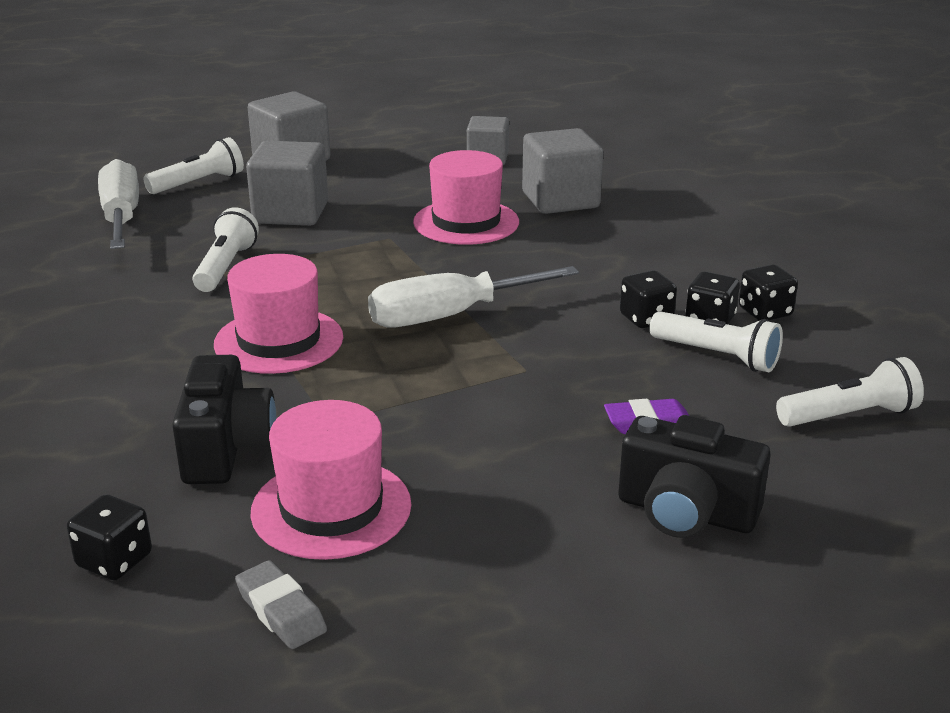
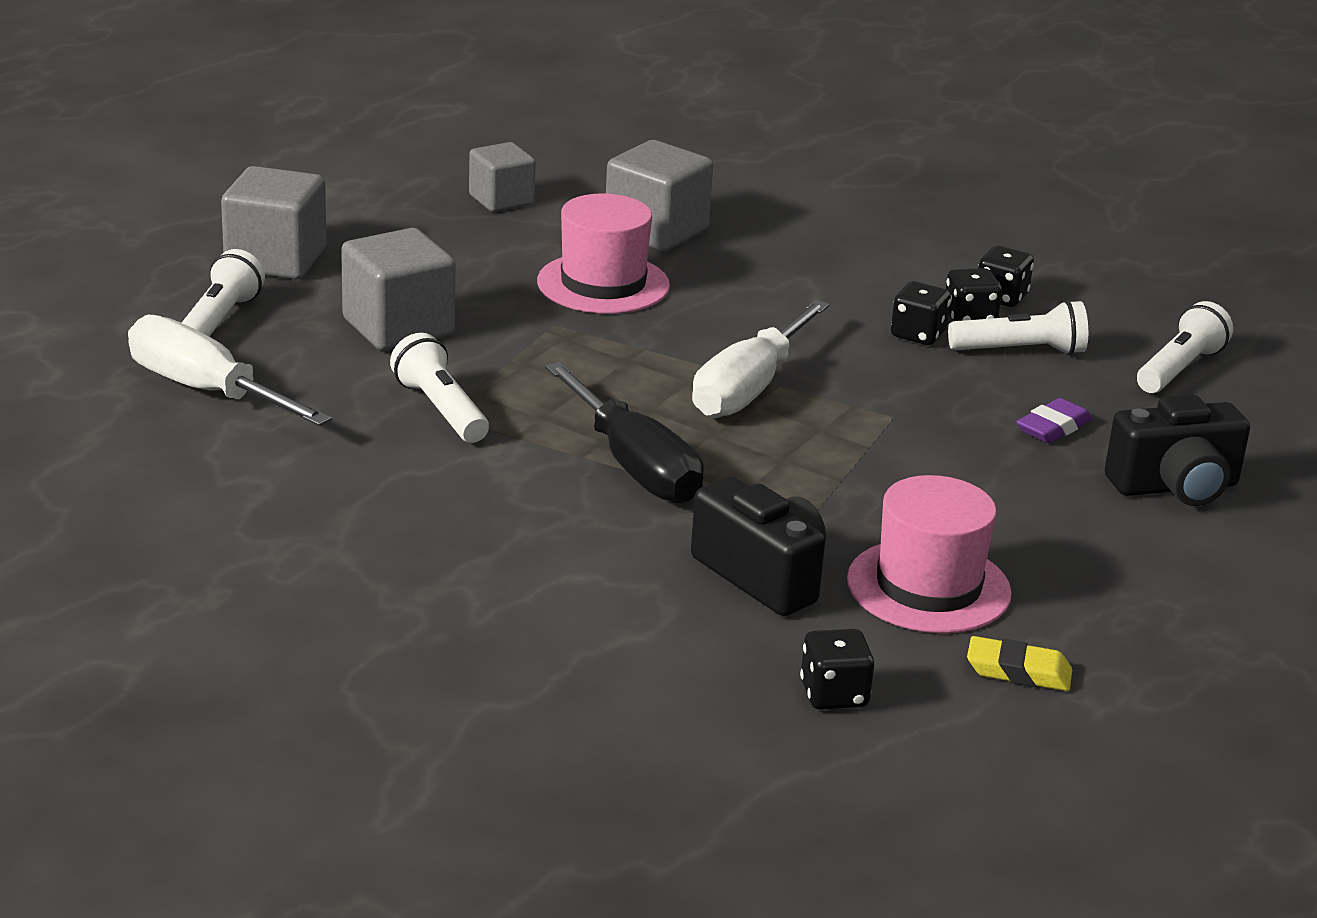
camera: 40 degrees left, 0 degrees up
pink hat [214,254,343,374] -> black screwdriver [545,362,704,503]
grey eraser [235,560,327,649] -> yellow eraser [967,636,1072,691]

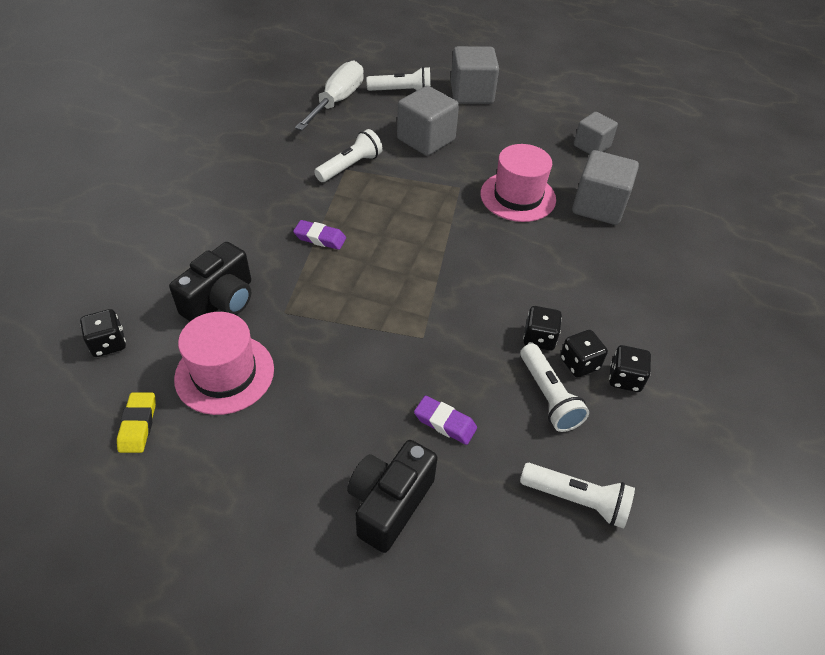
camera: 75 degrees right, 20 degrees up
black screwdriver [545,362,704,503] -> purple eraser [293,220,346,250]
white screwdriver [692,300,829,418] -> none
black camera [1105,395,1250,506] -> black camera turned 60 degrees clockwise [347,440,437,553]

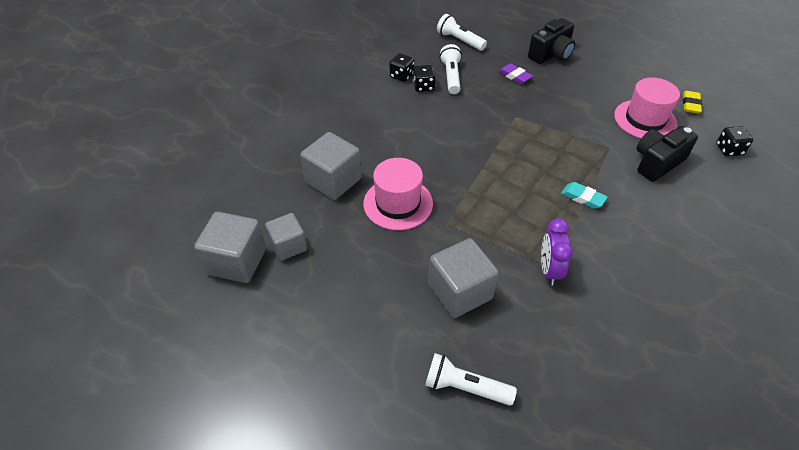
camera: 160 degrees left, 0 degrees up
purple eraser [293,220,346,250] -> turquoise eraser [561,182,608,209]
white screwdriver [295,60,364,131] -> none
white flashlight [314,129,383,182] -> purple clock [541,219,573,286]
grey cube [451,46,499,104] -> grey cube moved to [194,212,266,283]
black dice [523,306,562,351] -> none

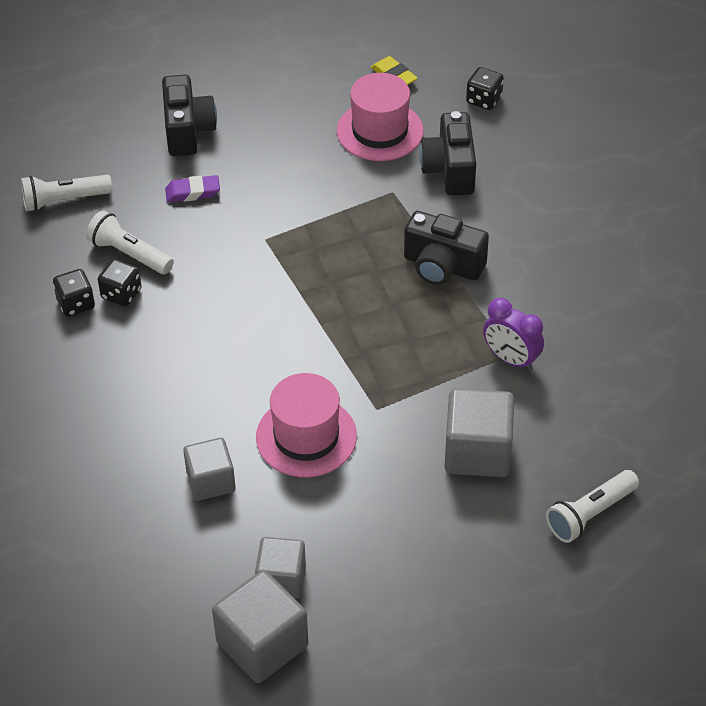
camera: 55 degrees left, 0 degrees up
grey cube [300,132,362,200] -> grey cube [183,438,236,501], size x0.65
turquoise eraser [561,182,608,209] -> black camera [404,211,489,285]

